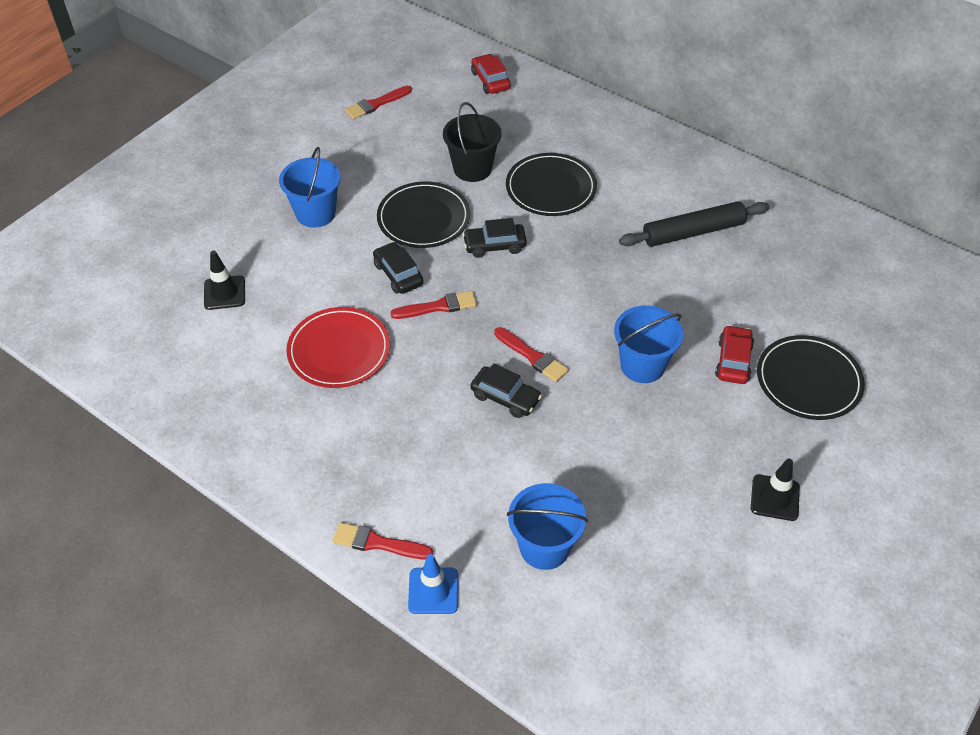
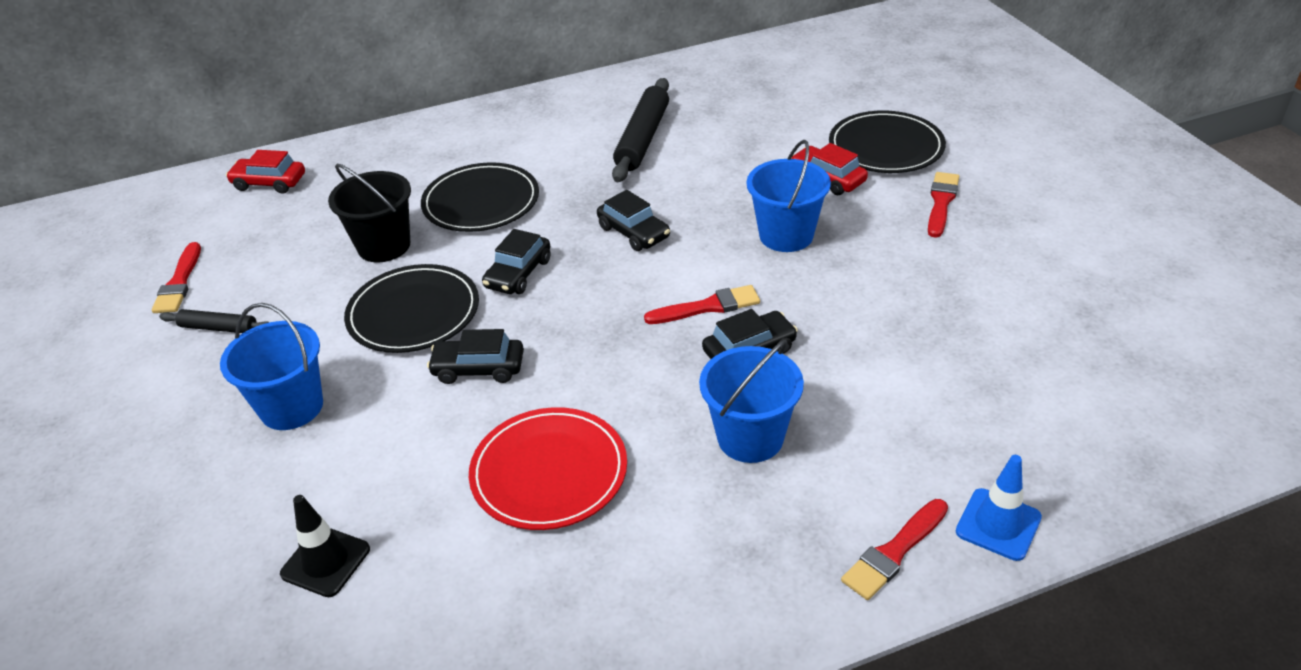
camera: 55 degrees left, 10 degrees down
red brush [390,291,477,319] -> red brush moved to [928,172,959,238]
blue bucket [507,483,588,570] -> blue bucket moved to [699,340,804,463]
black traffic cone [751,458,800,521] -> none
none -> black rolling pin [159,309,269,333]
none -> black car [597,190,670,251]

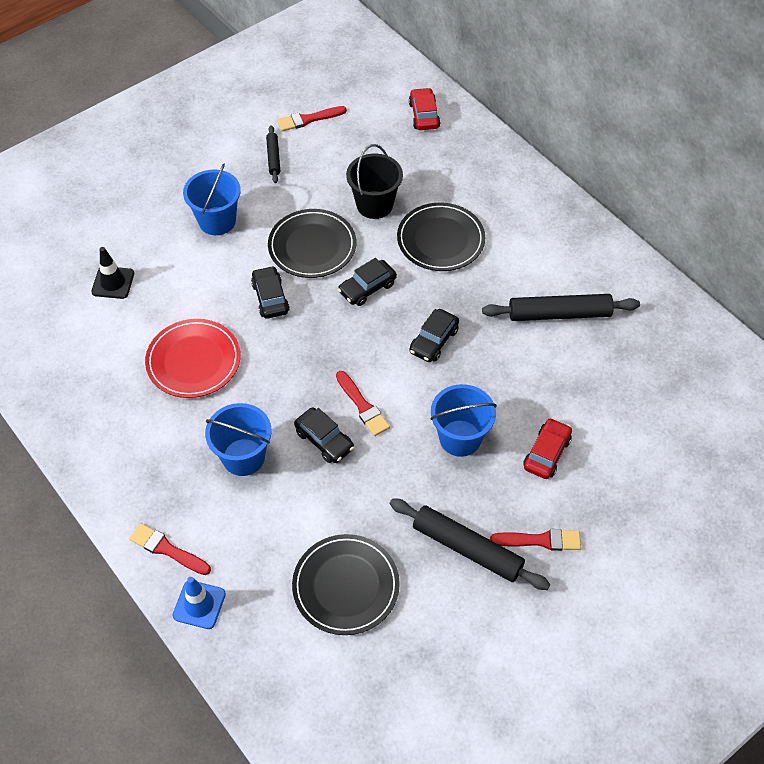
camera: 70 degrees right, 15 degrees up
black car [482,229,551,294] -> black car turned 45 degrees counterclockwise [338,258,397,306]
black plate [829,110,946,173] -> black plate moved to [292,534,400,635]
none -> black rolling pin [390,498,551,590]

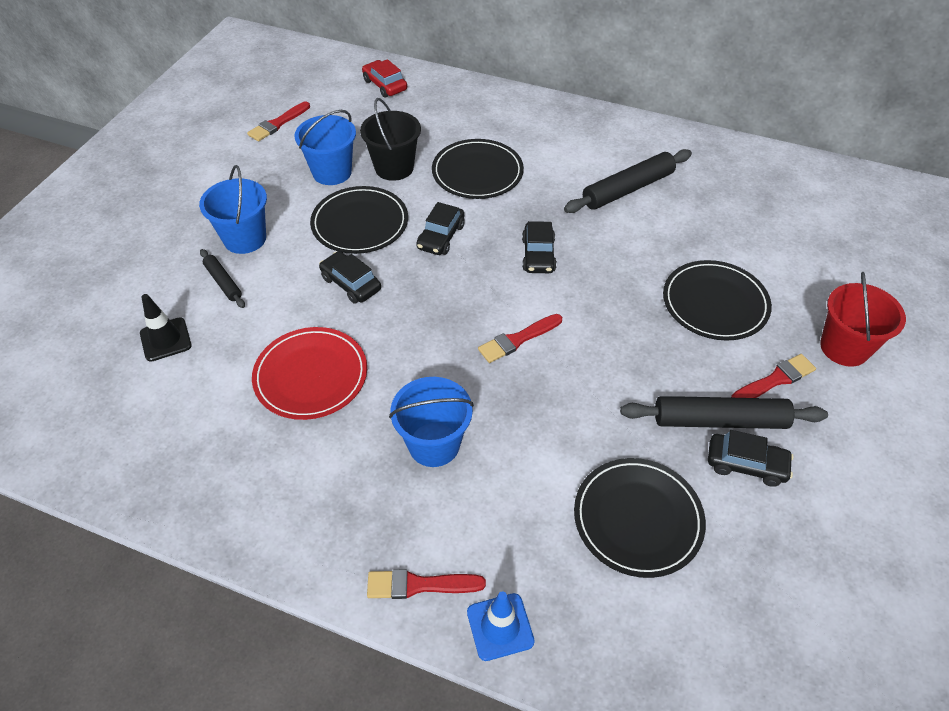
camera: 30 degrees left, 5 degrees down
black rolling pin [266,125,280,183] -> black rolling pin moved to [200,249,245,308]
black car [294,407,354,463] -> black car moved to [708,430,794,487]
red brush [336,371,390,436] -> red brush turned 120 degrees clockwise [478,314,562,363]
blue bucket [430,384,497,457] -> blue bucket moved to [294,110,356,185]
red car [523,418,572,479] -> black plate [663,260,772,341]
none -> red bucket [820,272,906,367]

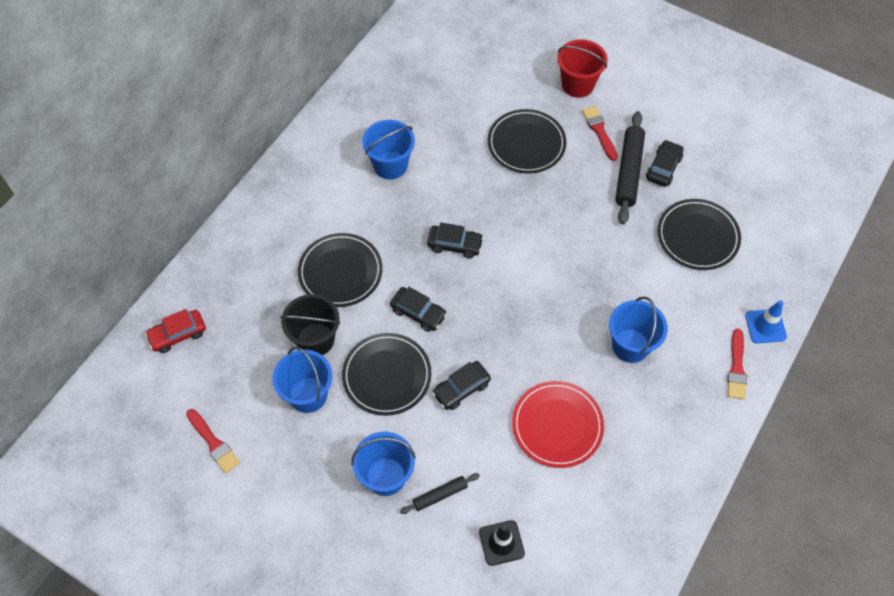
camera: 80 degrees left, 10 degrees up
red brush [478,314,562,363] -> none
black rolling pin [564,149,692,213] -> blue bucket [362,120,415,179]

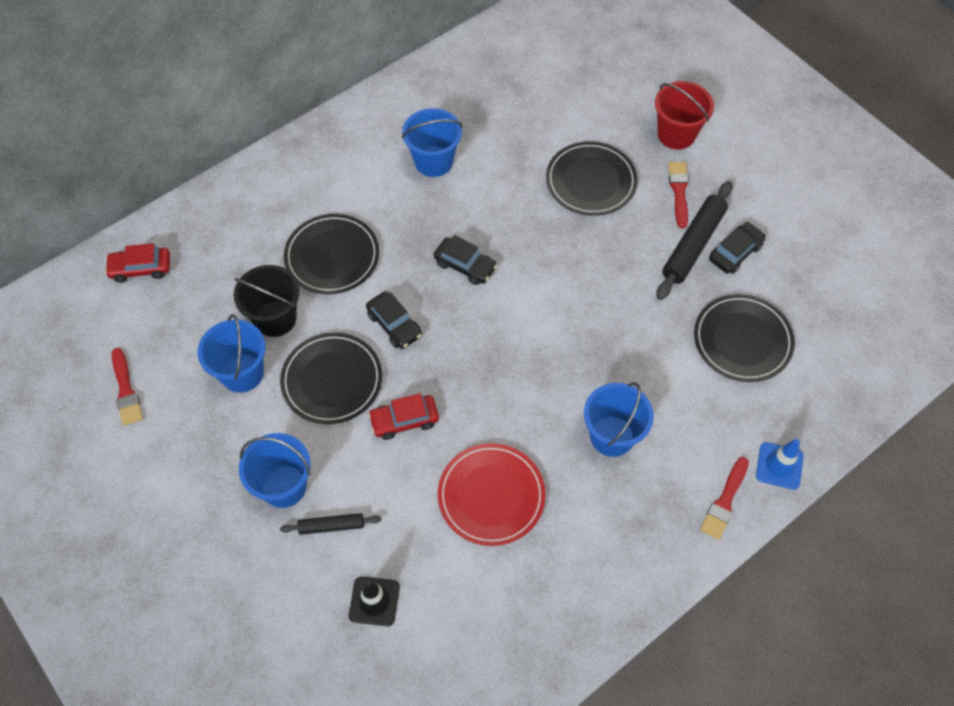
camera: 20 degrees right, 0 degrees up
black car [432,361,491,410] -> red car [368,393,439,440]

